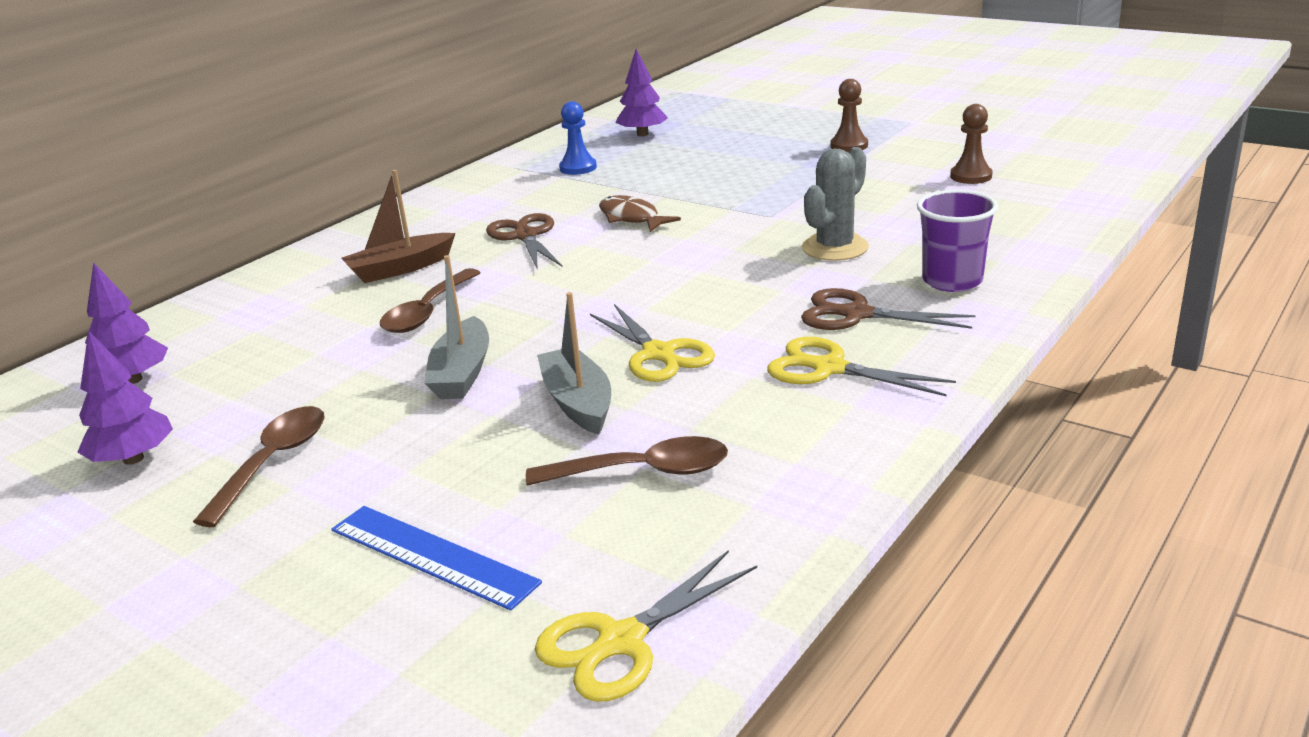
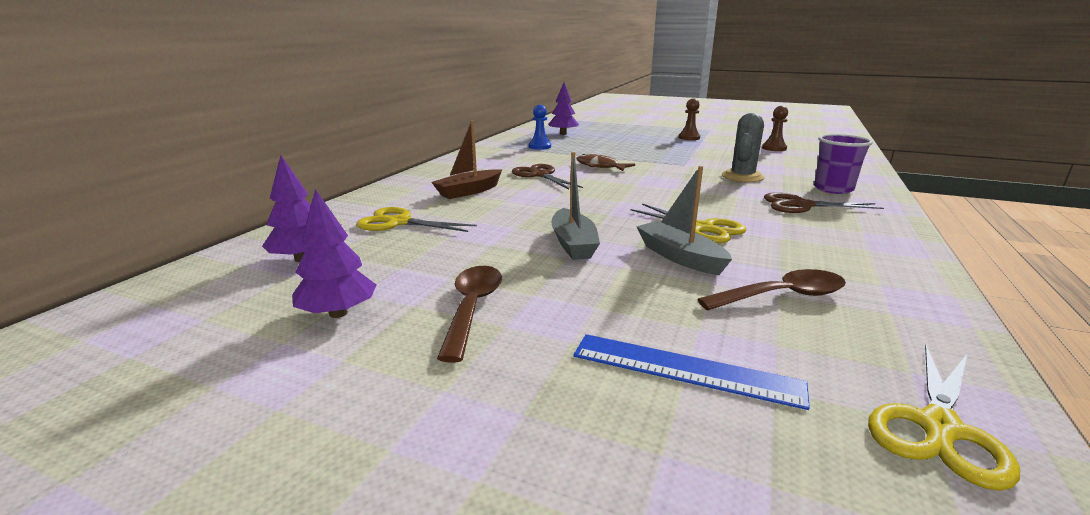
camera: 15 degrees left, 5 degrees down
brown spoon [380,268,481,333] -> none
yellow scissors [767,337,956,396] -> yellow scissors moved to [356,207,477,232]

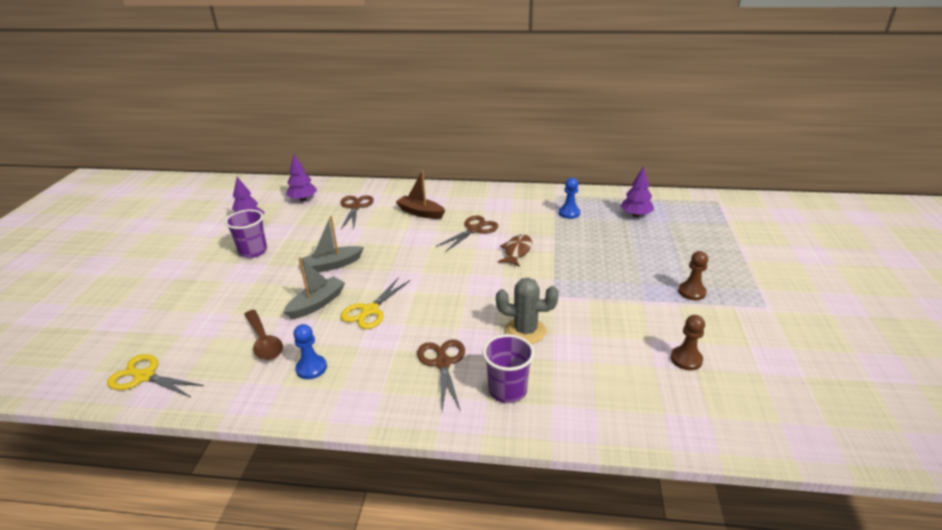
camera: 75 degrees right, 10 degrees up
yellow scissors [356,207,477,232] -> brown scissors [341,195,374,229]
brown spoon [437,266,502,363] -> purple cup [225,209,267,258]
blue ruler [573,334,810,410] -> none
none -> blue pawn [293,324,327,379]

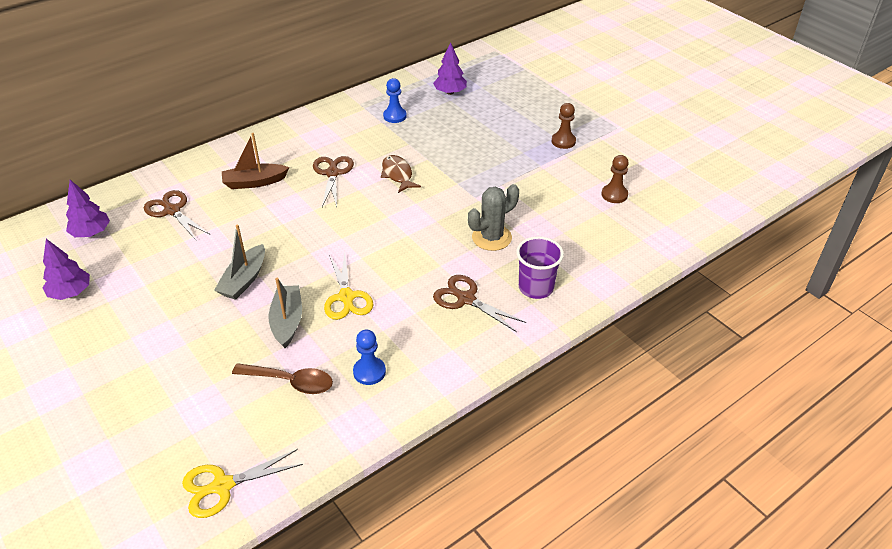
camera: 45 degrees left, 10 degrees up
purple cup [225,209,267,258] -> none

